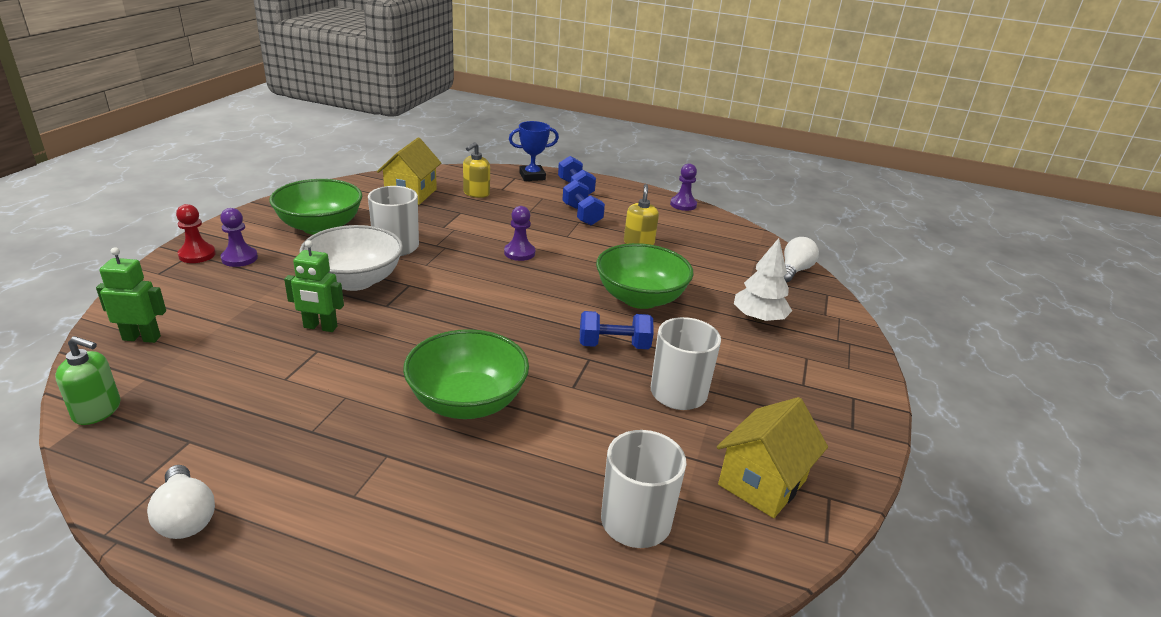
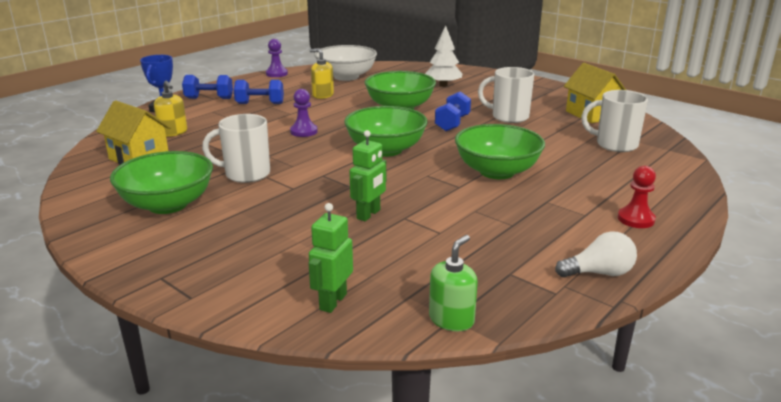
camera: 65 degrees left, 5 degrees down
red pawn [176,204,216,263] -> red pawn moved to [618,166,656,228]
purple pawn [220,208,258,267] -> none
white bowl [299,225,403,291] -> white bowl moved to [314,45,377,81]
white light bulb [783,237,819,282] -> none
none -> green bowl [344,106,428,157]

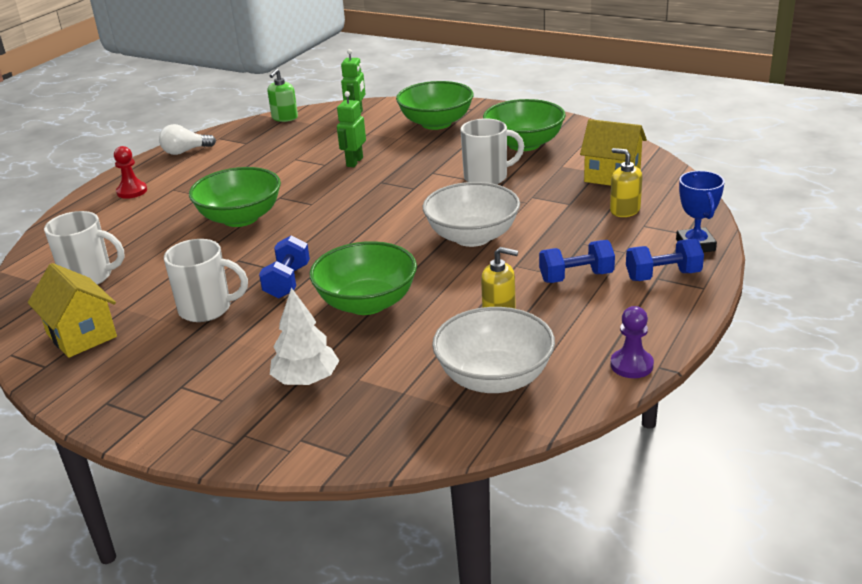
camera: 170 degrees right, 5 degrees up
purple pawn [290,89,318,137] -> white bowl [423,182,520,247]
green bowl [344,106,428,157] -> green bowl moved to [396,81,474,130]

